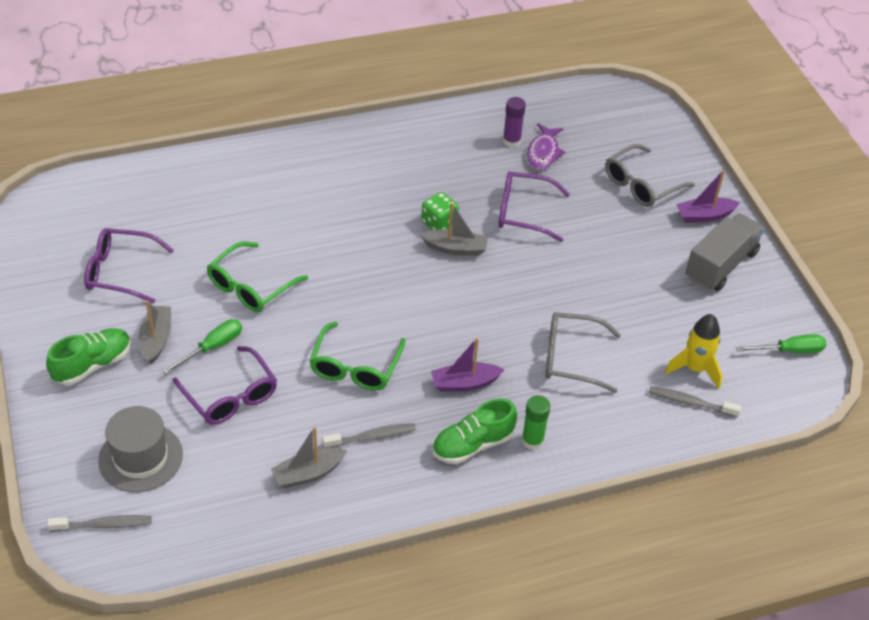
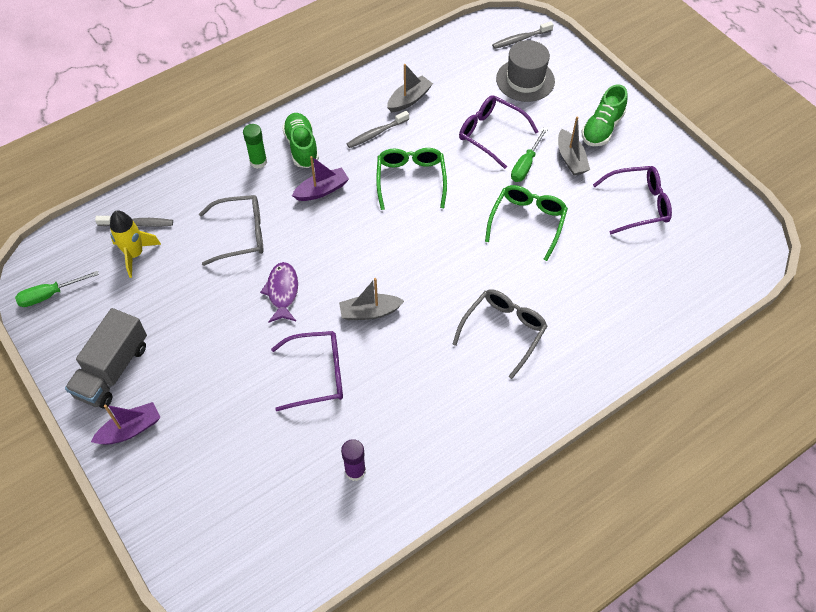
camera: 165 degrees right, 10 degrees up
green dice [421,192,459,230] -> none
green shoe [432,398,517,464] -> green shoe turned 60 degrees counterclockwise [282,113,319,168]
purple fish [527,123,565,170] -> purple fish moved to [260,262,298,323]
grey glasses [605,144,695,207] -> grey glasses moved to [453,289,547,379]

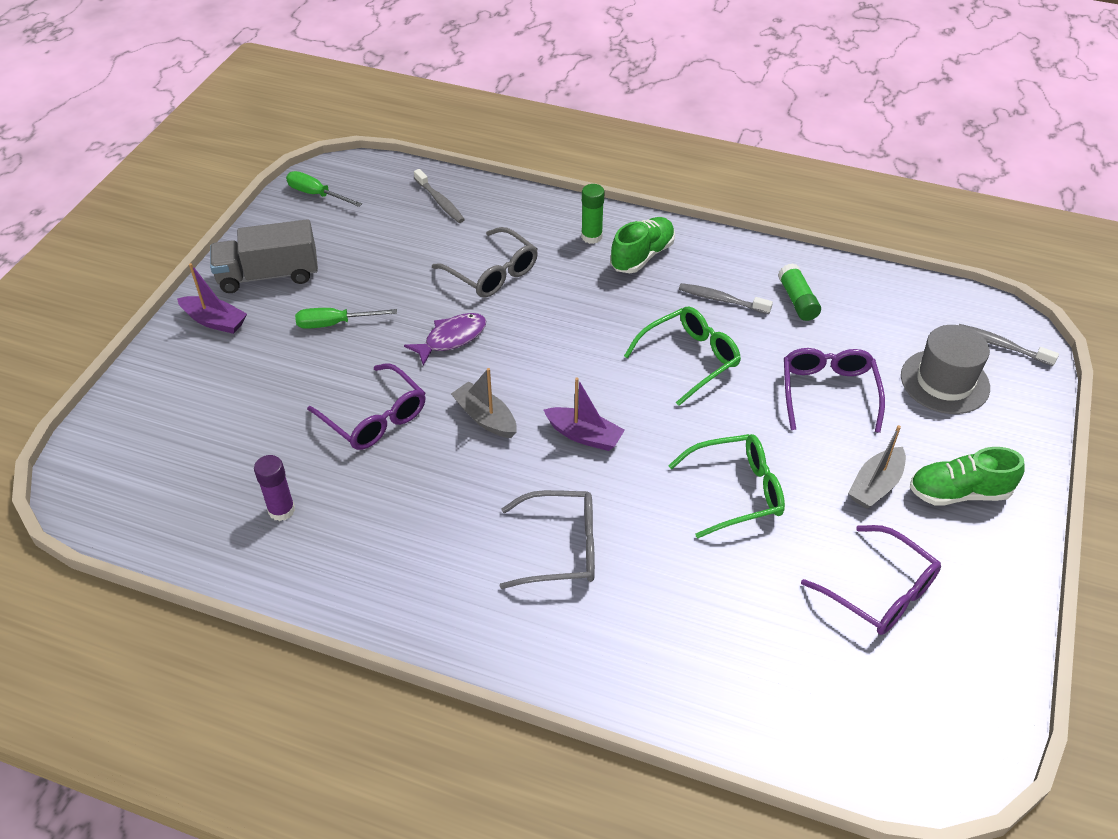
camera: 55 degrees right, 10 degrees down
yellow rocket [110,211,161,278] -> none
purple boat [292,156,349,201] -> purple boat moved to [544,378,625,451]
grey boat [387,64,433,112] -> green glue stick [778,264,821,321]
green screwdriver [511,128,548,182] -> green screwdriver moved to [295,308,397,329]

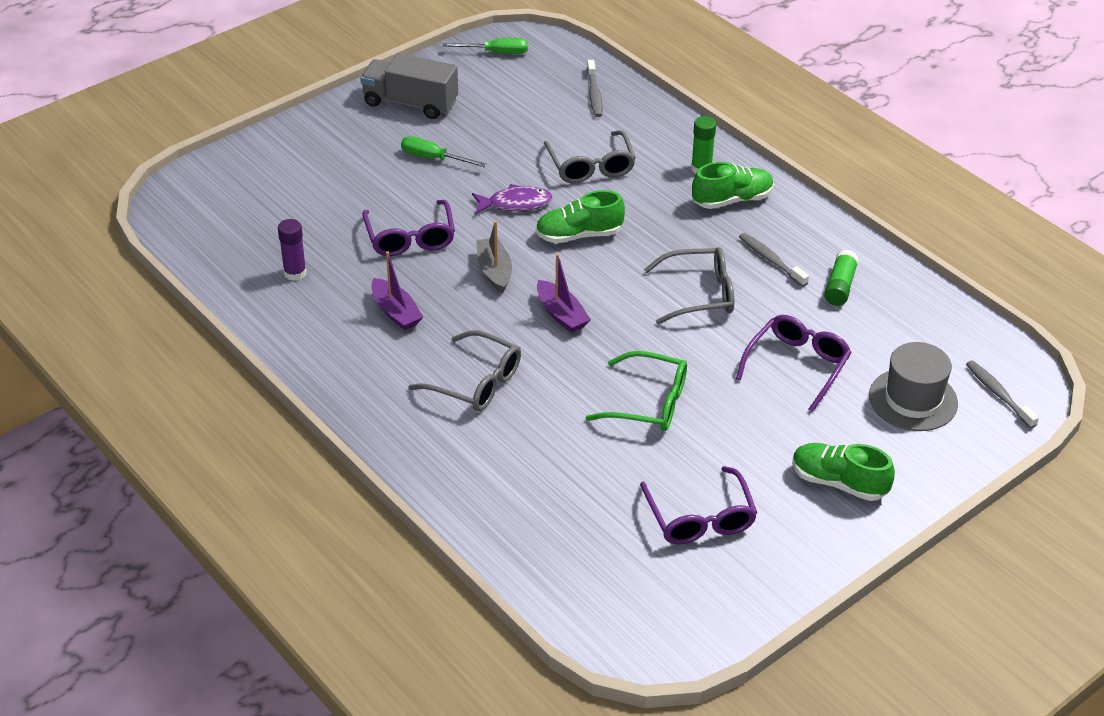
camera: 30 degrees right, 5 degrees down
purple boat [177,263,247,334] -> purple boat moved to [371,251,423,331]
green screwdriver [286,171,362,207] -> green screwdriver turned 120 degrees clockwise [443,38,528,54]
green glasses [624,306,741,406] -> grey glasses [644,247,734,324]
grey boat [848,425,906,509] -> none
none -> green shoe [535,190,625,243]

